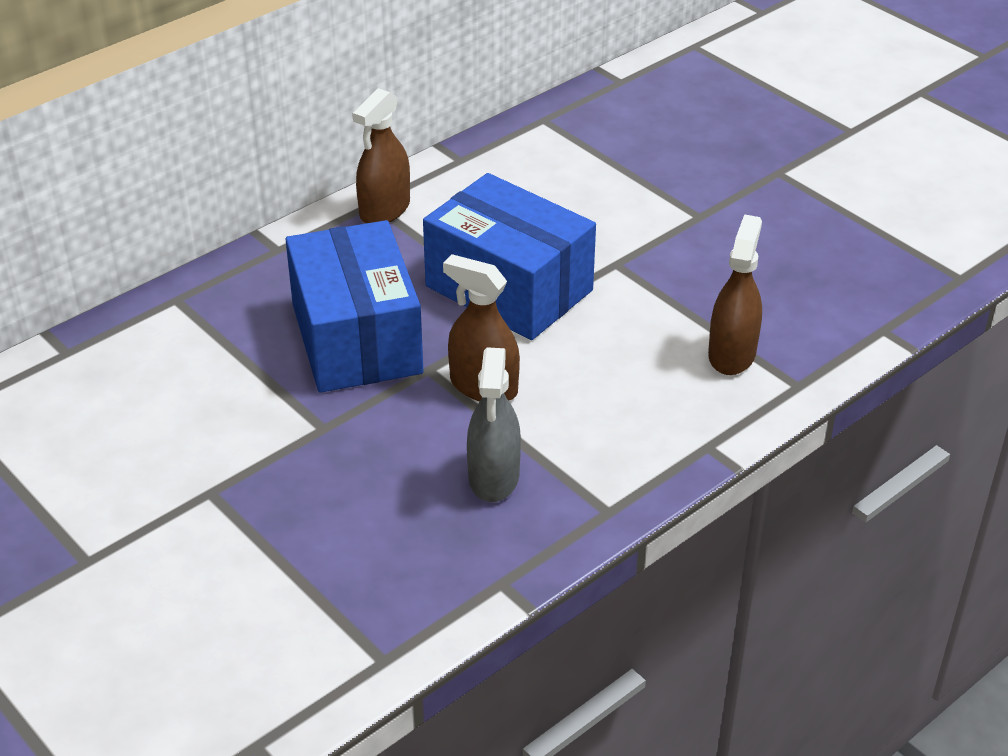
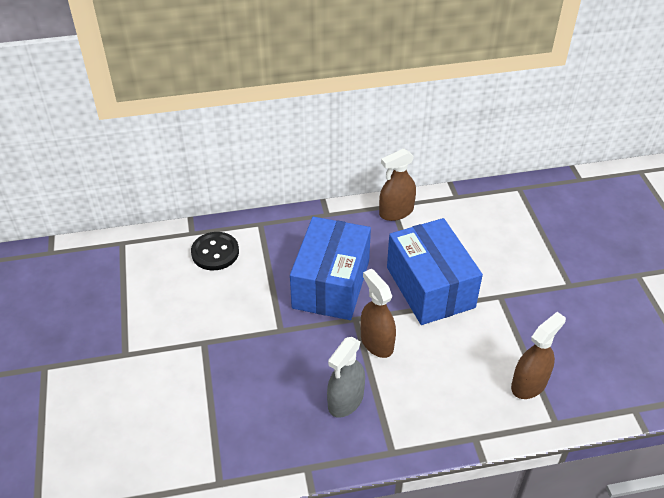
camera: 30 degrees right, 5 degrees up
none -> black button [191,232,239,270]

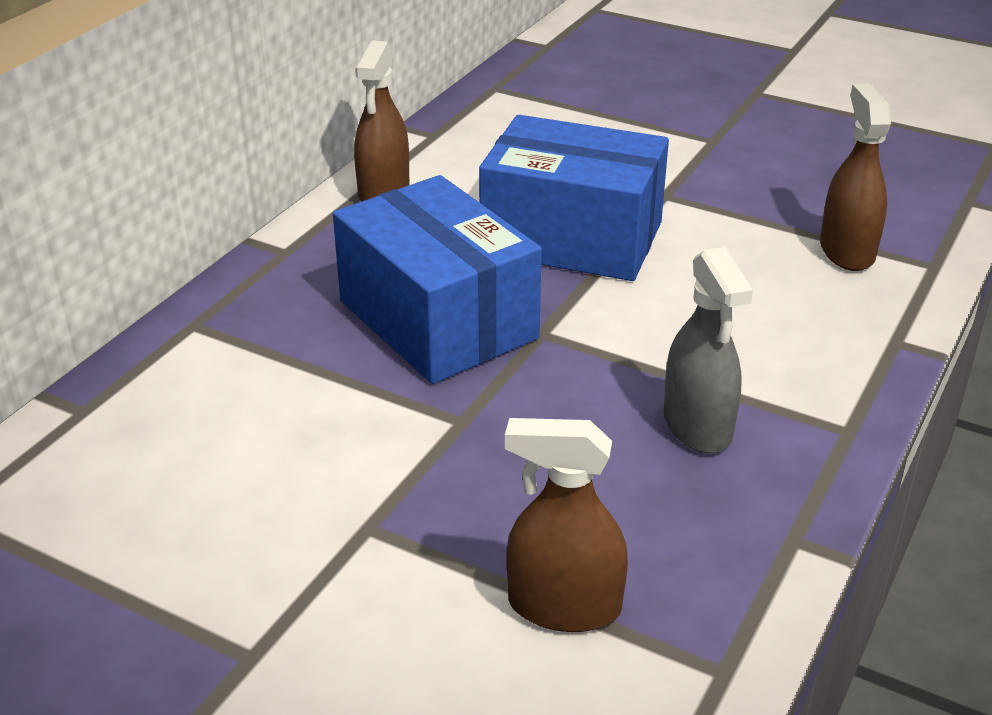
camera: 50 degrees left, 10 degrees down
black button [191,232,239,270] -> none
brown spray bottle [361,269,396,358] -> brown spray bottle moved to [505,418,628,632]

